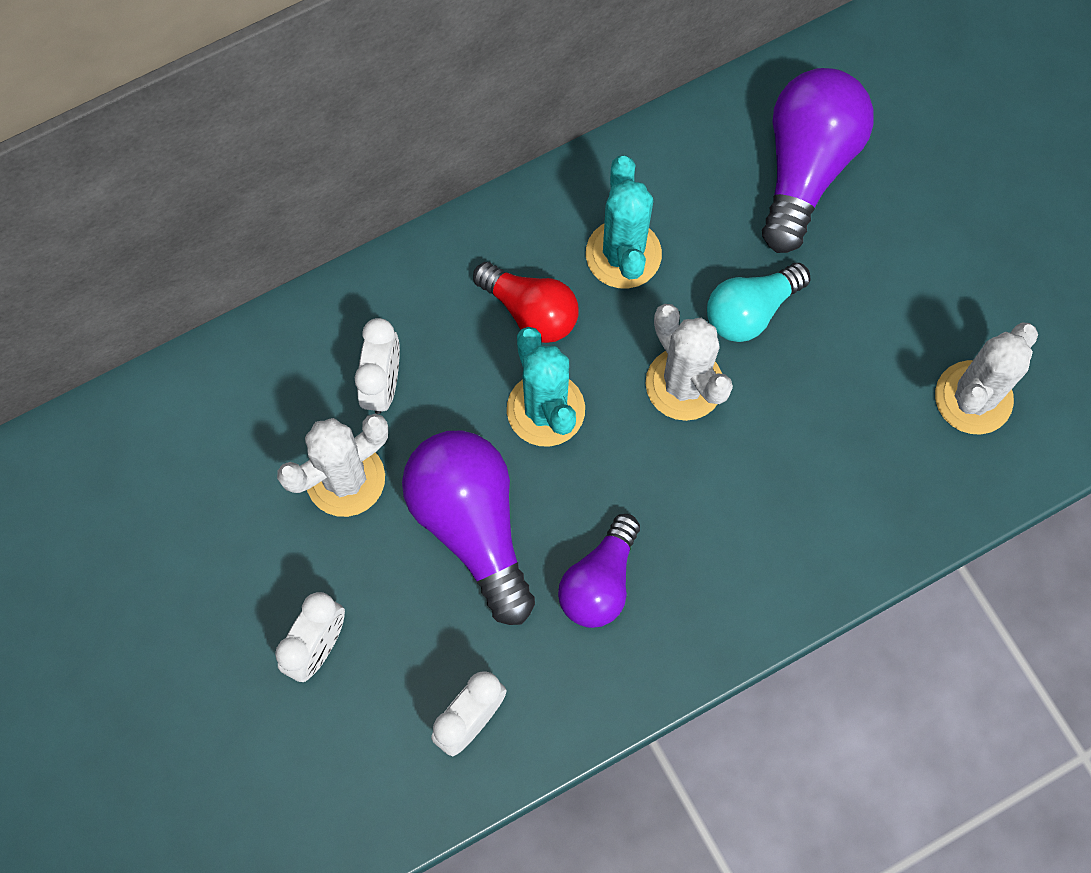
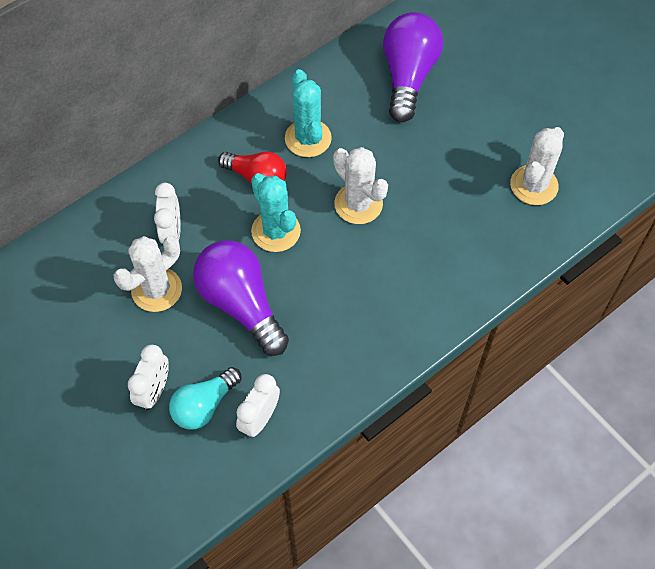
camera: 10 degrees left, 10 degrees down
purple light bulb [558,514,640,628] -> none
turquoise light bulb [707,263,810,342] -> turquoise light bulb moved to [169,367,242,430]

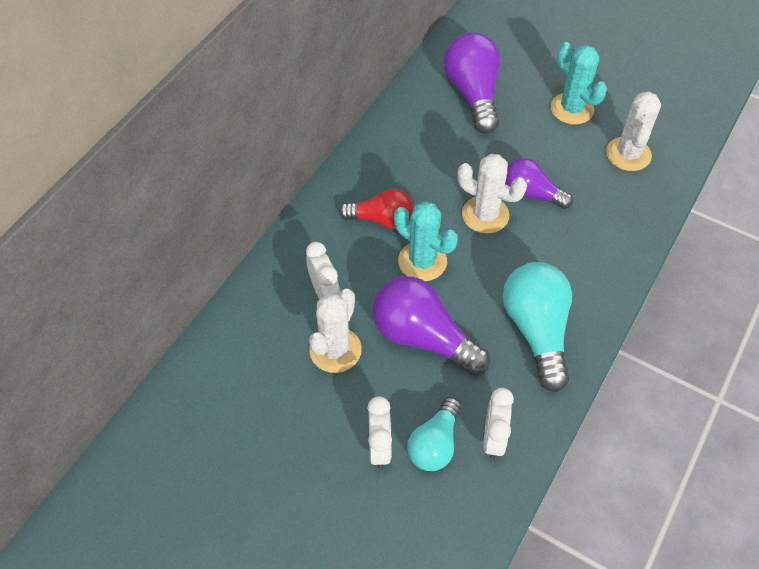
camera: 20 degrees left, 5 degrees down
turquoise cactus [285,69,332,157] -> turquoise cactus moved to [551,42,607,124]
none -> turquoise light bulb [503,262,572,392]
none -> purple light bulb [505,158,573,209]

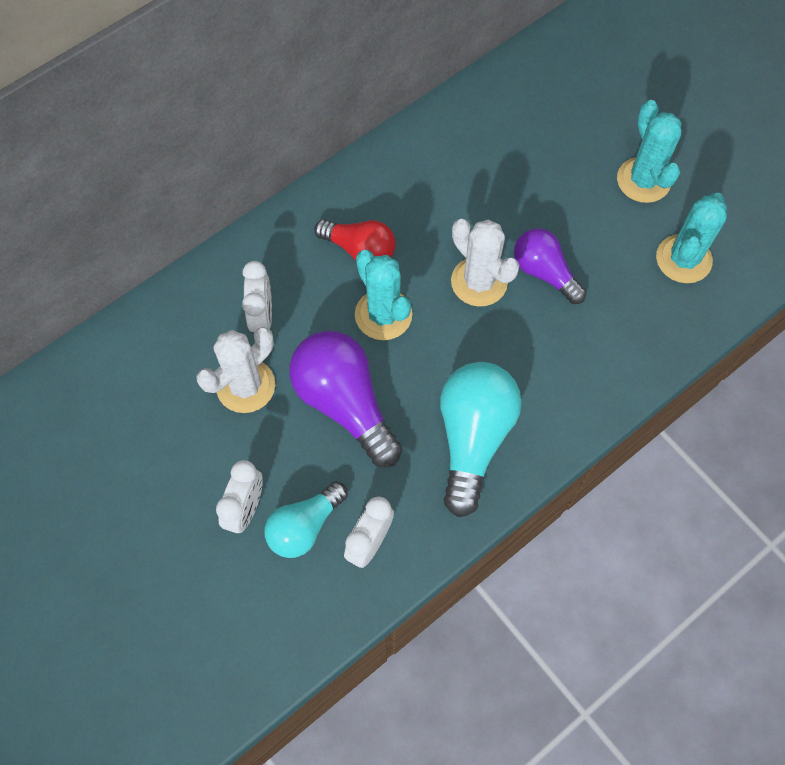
camera: 20 degrees right, 10 degrees up
purple light bulb [443,32,500,134] -> none
white cactus [606,91,661,171] -> turquoise cactus [656,193,727,283]

